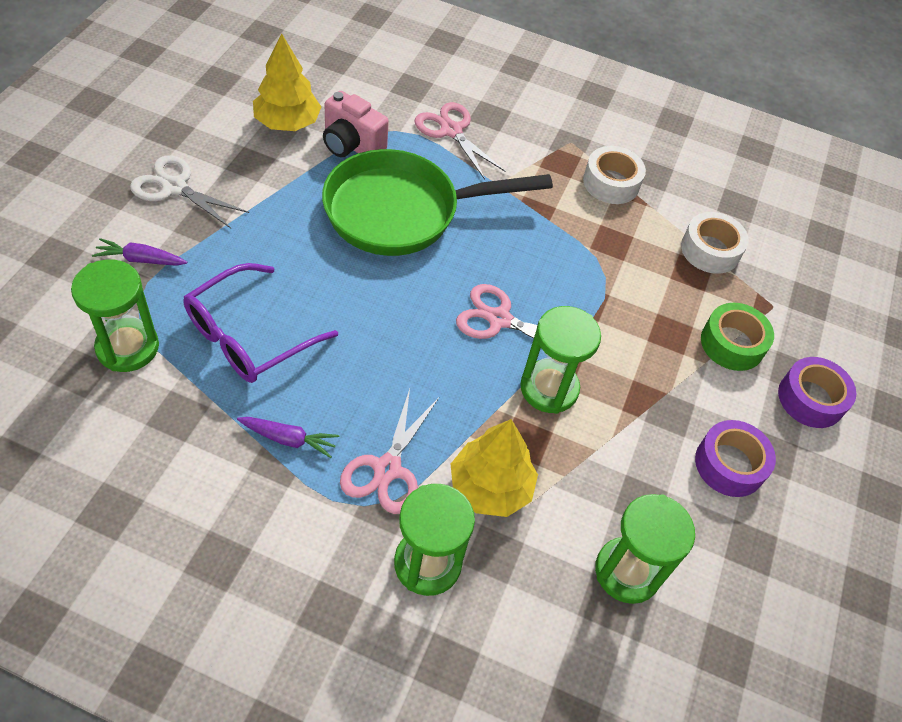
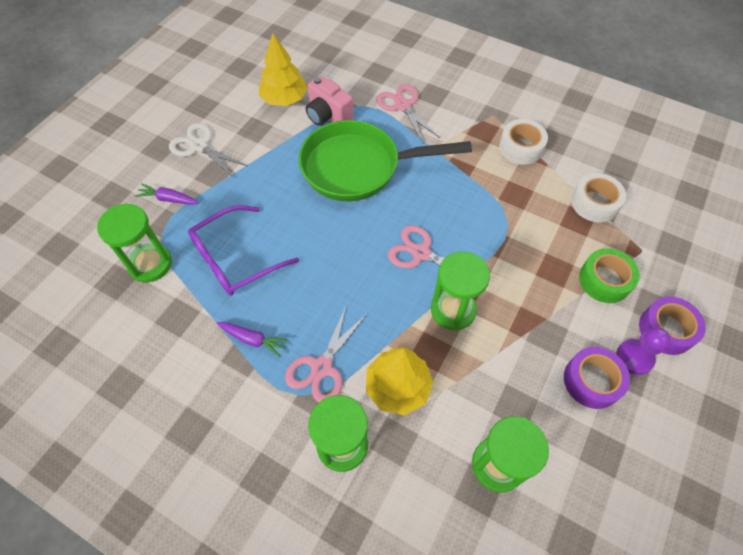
camera: 15 degrees right, 5 degrees up
none -> purple pawn [616,327,670,375]

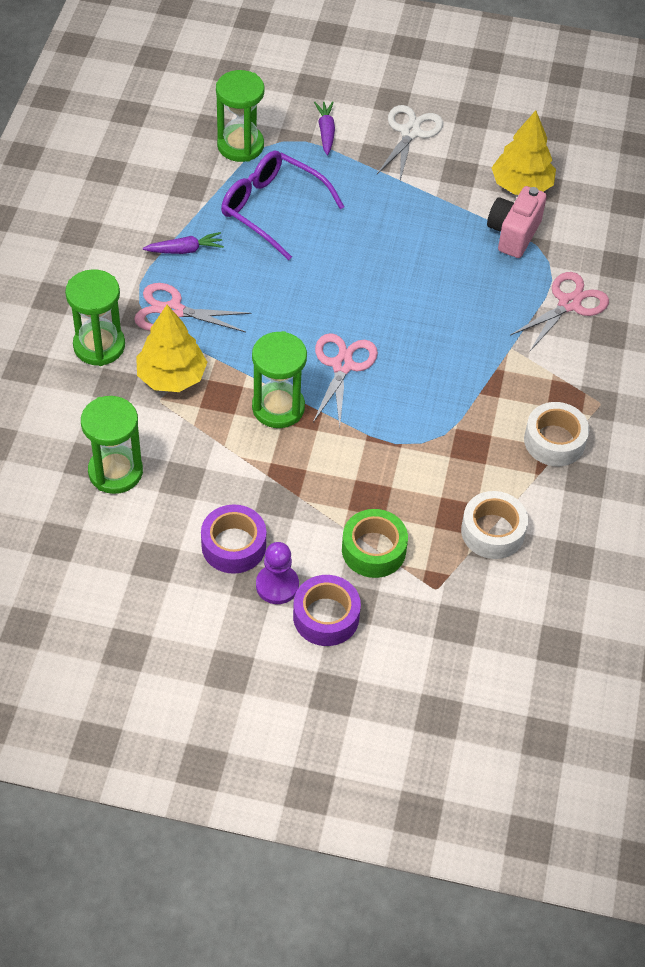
camera: 70 degrees right, 5 degrees down
purple carrot [217,322,288,357] -> purple carrot turned 105 degrees counterclockwise [143,232,224,254]
green pan [298,120,472,201] -> none

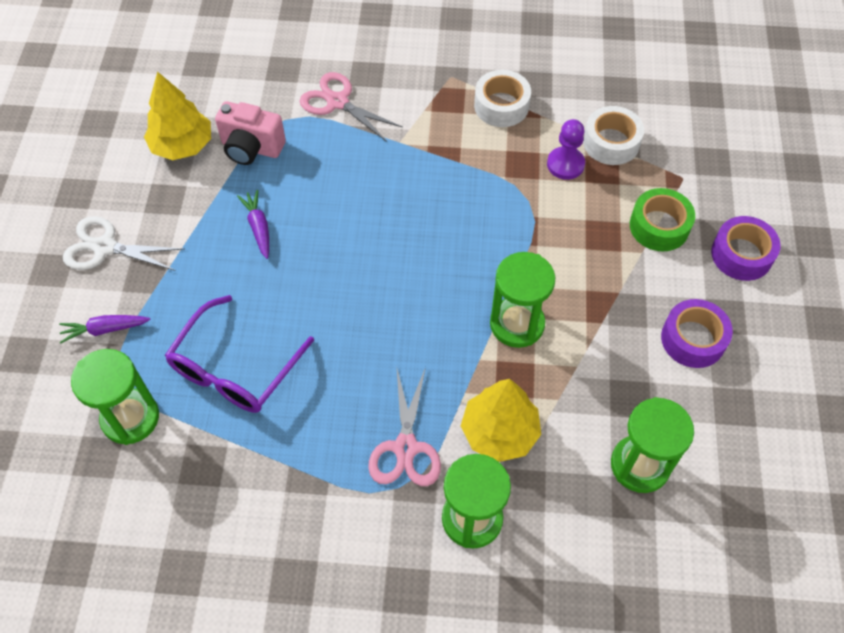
camera: 95 degrees left, 5 degrees up
purple carrot [143,232,224,254] -> purple carrot moved to [237,190,269,259]
purple pawn [256,542,299,604] -> purple pawn moved to [547,119,585,180]
pink scissors [313,333,378,427] -> none

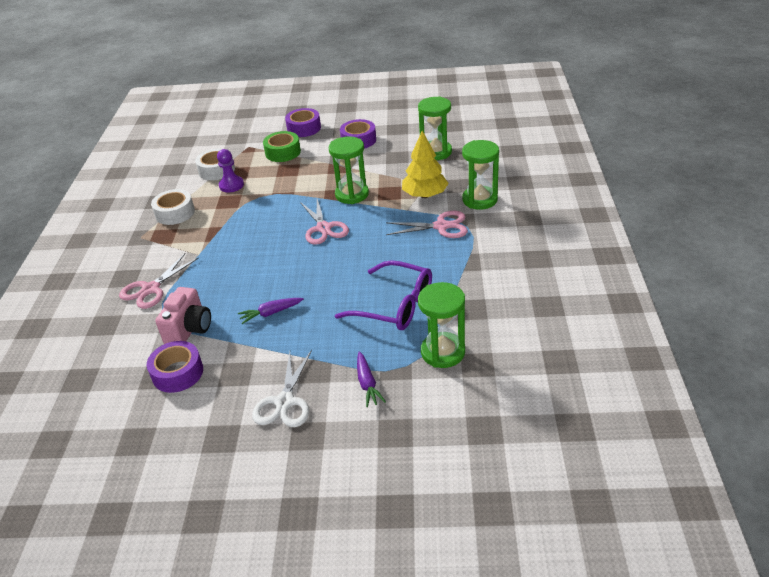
camera: 90 degrees left, 20 degrees down
yellow tree [144,71,211,160] -> purple tape [147,341,203,393]
none -> pink scissors [300,199,349,245]

